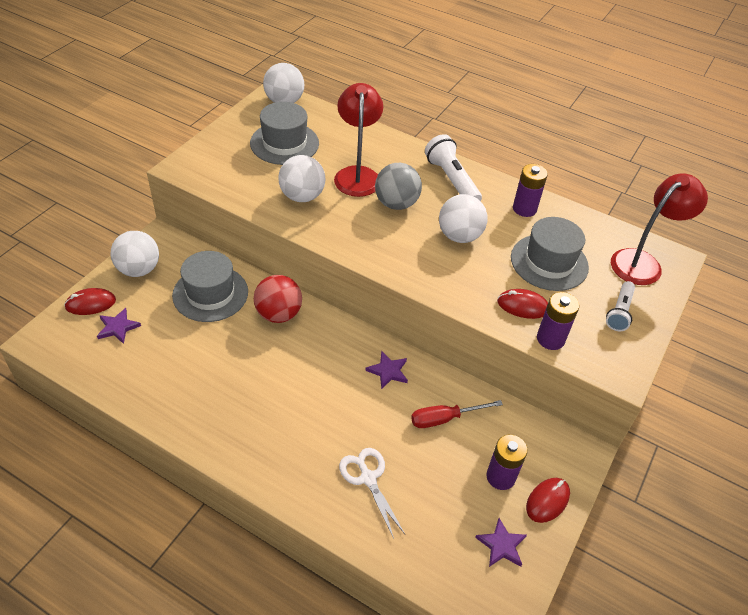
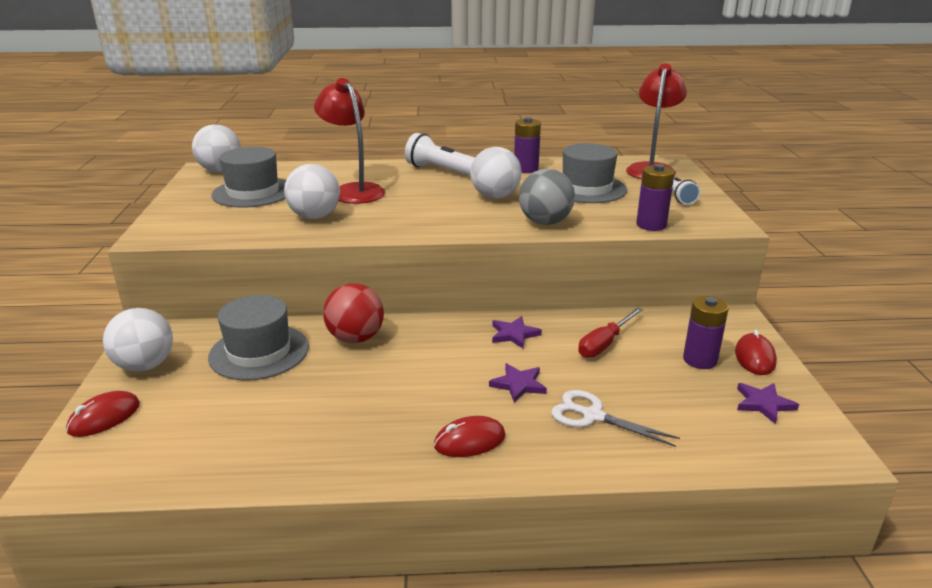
camera: 30 degrees left, 20 degrees down
purple star [97,308,141,344] -> purple star moved to [489,363,547,403]
grey ball [375,163,422,210] -> grey ball moved to [519,169,575,225]
red mouse [497,289,548,319] -> red mouse moved to [434,416,506,457]

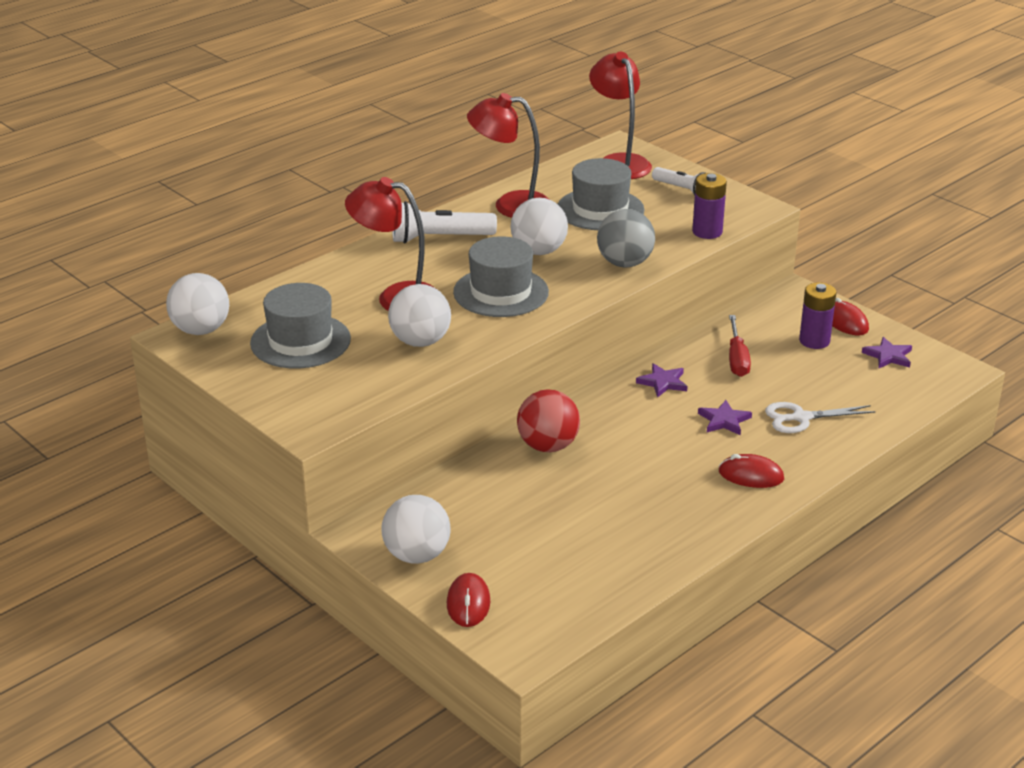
camera: 40 degrees left, 5 degrees up
grey hat [208,295,309,381] -> grey hat moved to [453,236,549,317]
red mouse [434,416,506,457] -> red mouse turned 75 degrees clockwise [719,454,784,488]
purple battery [514,117,541,173] -> red lamp [467,93,550,218]

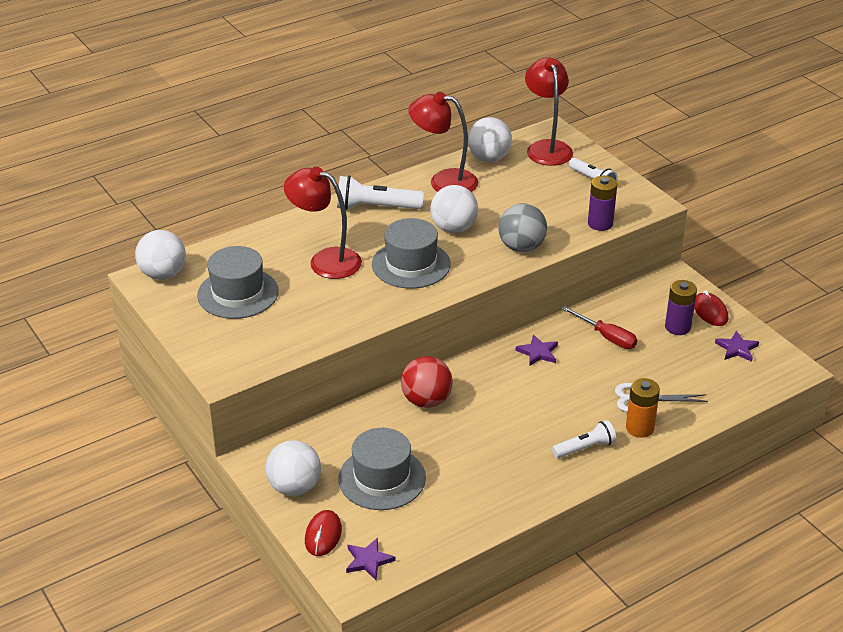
camera: 10 degrees right, 5 degrees up
white ball [388,284,451,347] -> white ball moved to [468,117,512,162]
grey hat [558,158,645,230] -> grey hat moved to [338,428,426,510]
purple star [698,400,752,435] -> purple star moved to [346,538,396,580]
red mouse [719,454,784,488] -> white flashlight [552,420,616,458]
red screwdriver [729,315,751,377] -> red screwdriver turned 60 degrees counterclockwise [561,306,637,349]
none -> orange battery [626,378,660,438]

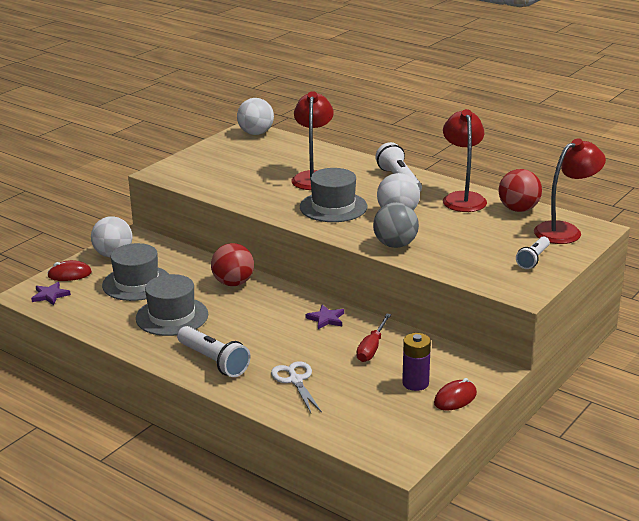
camera: 70 degrees right, 10 degrees down
grey hat [197,246,279,319] -> grey hat moved to [136,274,208,336]
white ball [468,117,512,162] -> red ball [498,169,542,212]
white flashlight [552,420,616,458] -> white flashlight [177,326,251,377], size x1.54
purple battery [588,176,617,231] -> none
orange battery [626,378,660,438] -> none
purple star [715,331,759,362] -> none

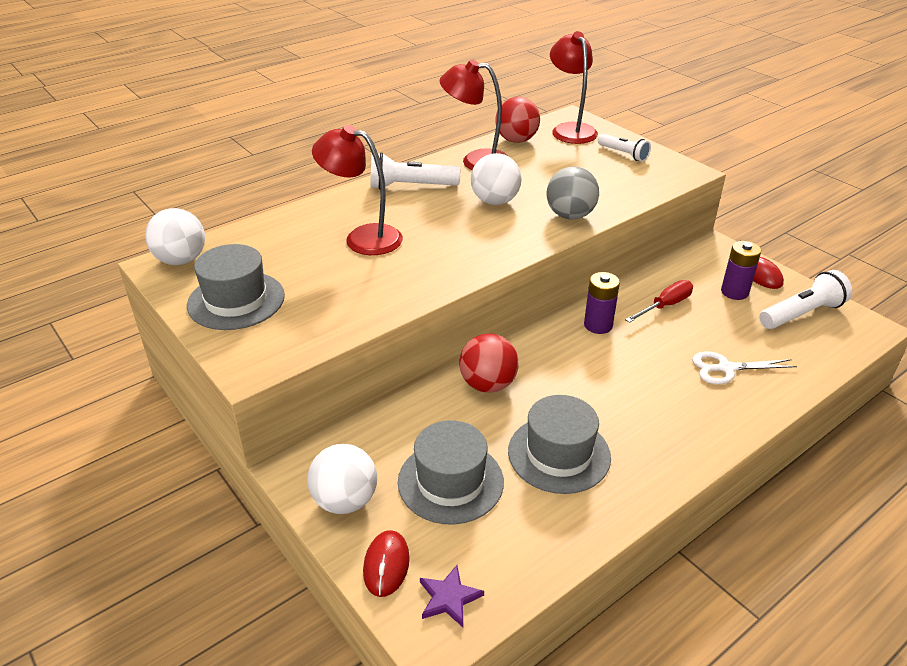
camera: 75 degrees left, 10 degrees up
white flashlight [177,326,251,377] -> white flashlight moved to [759,270,852,329]
grey hat [300,168,367,222] -> grey hat moved to [187,244,285,330]
purple star [305,305,344,329] -> purple battery [584,272,620,334]
red screwdriver [356,313,391,362] -> red screwdriver turned 75 degrees counterclockwise [625,280,693,323]

